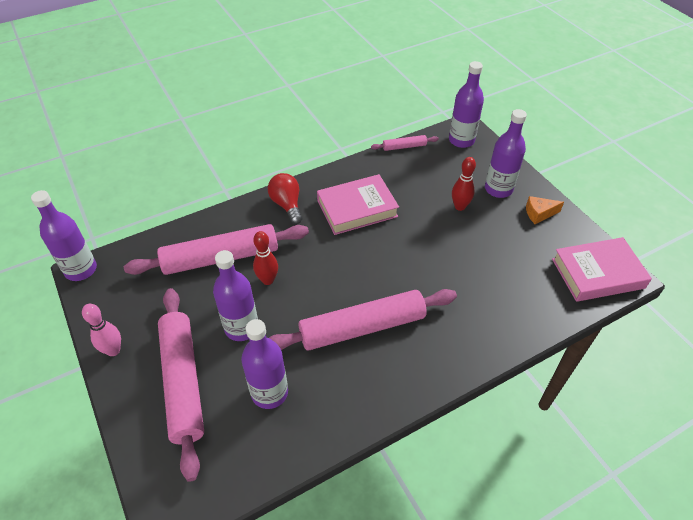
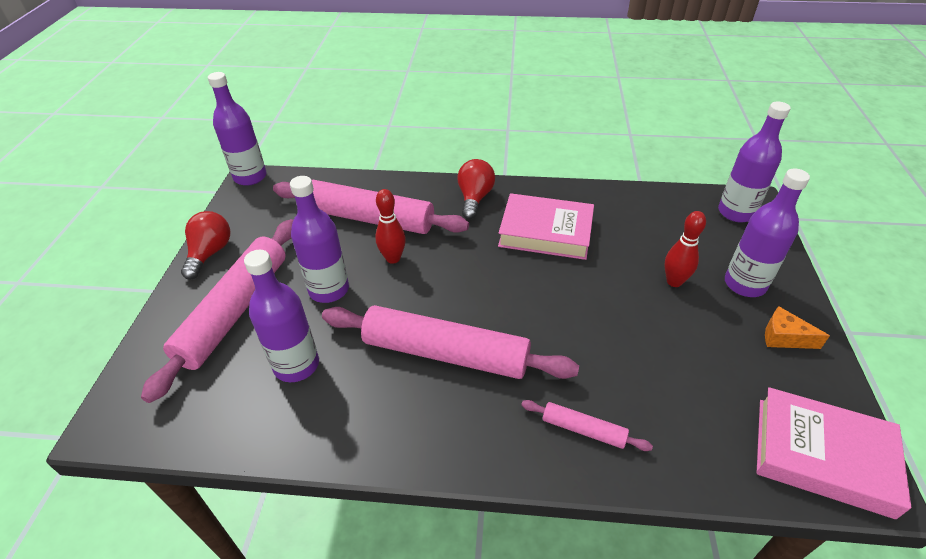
camera: 35 degrees right, 5 degrees down
pink bowling pin [82,304,121,356] -> red light bulb [181,211,230,280]
pink rolling pin [371,135,439,151] -> pink rolling pin moved to [521,400,653,451]

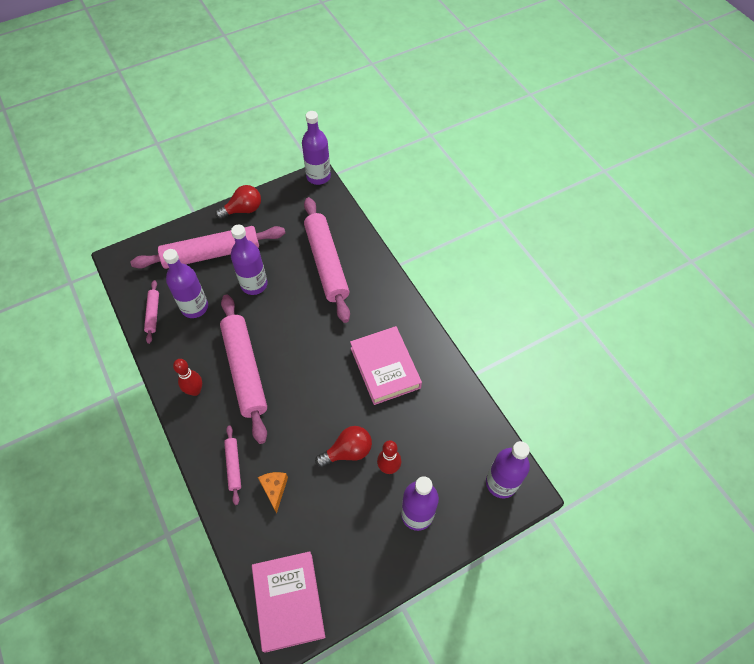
camera: 55 degrees right, 15 degrees up
red bowling pin [375,189,406,264] -> red bowling pin moved to [173,359,202,396]
red light bulb [457,159,495,219] -> red light bulb moved to [315,426,372,467]
orange cheese [765,306,830,349] -> orange cheese moved to [258,472,288,513]
none -> pink rolling pin [144,280,159,344]

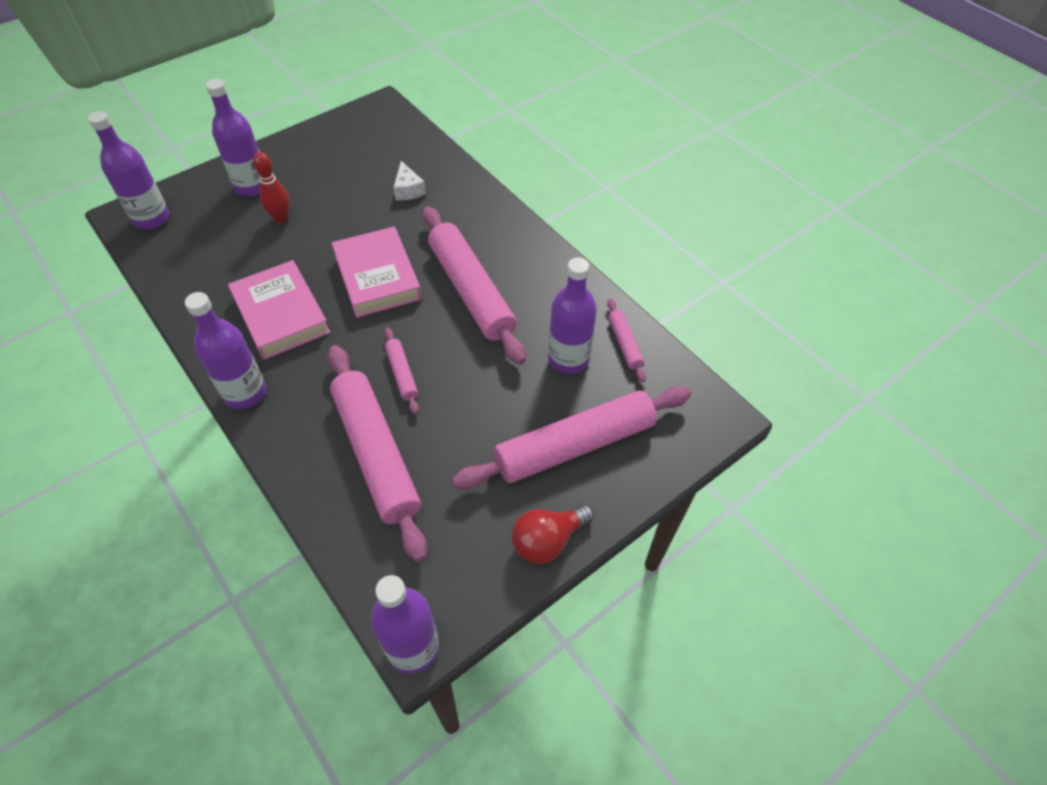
camera: 170 degrees right, 5 degrees down
red bowling pin [173,359,202,396] -> none
pink rolling pin [224,425,241,505] -> pink rolling pin moved to [385,328,419,414]
purple bottle [231,225,267,295] -> purple bottle moved to [185,292,266,409]
pink book [252,551,325,653] -> pink book moved to [332,227,422,318]
orange cheese [258,472,288,513] -> white cheese [394,161,426,200]
red light bulb [315,426,372,467] -> none

